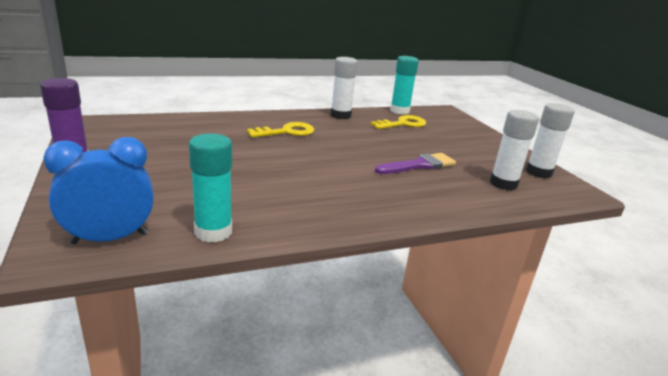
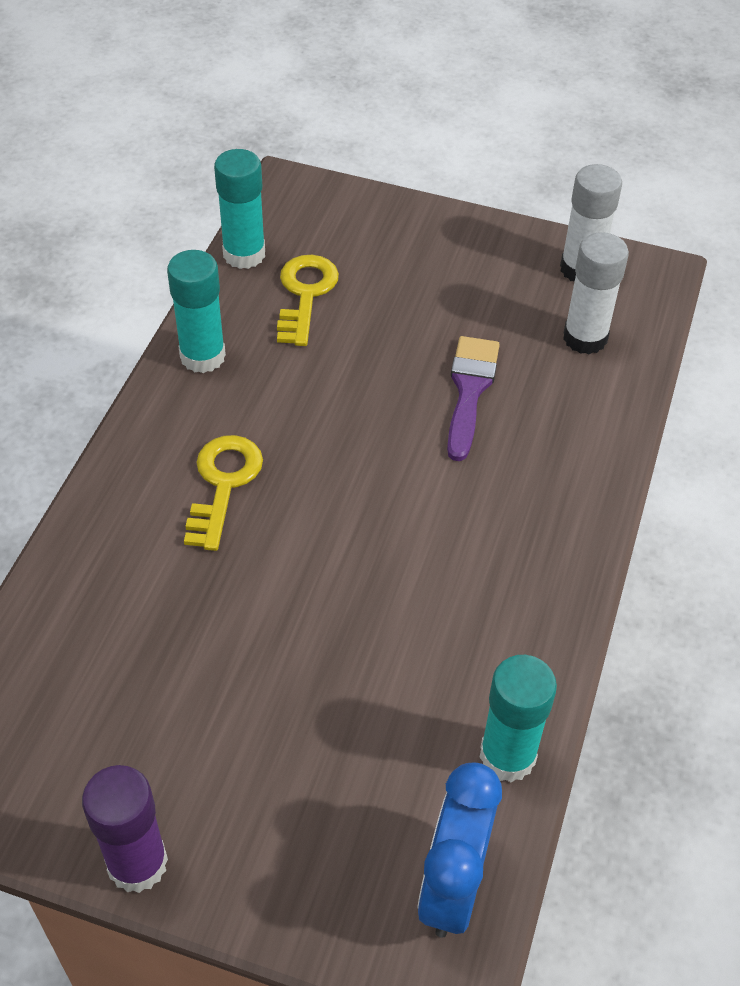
camera: 50 degrees left, 25 degrees up
white glue stick [331,57,358,119] -> turquoise glue stick [167,250,226,373]

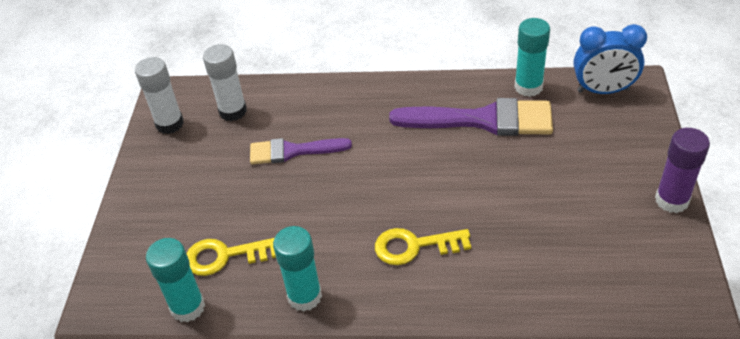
camera: 100 degrees left, 5 degrees down
none -> purple brush [389,98,553,136]

